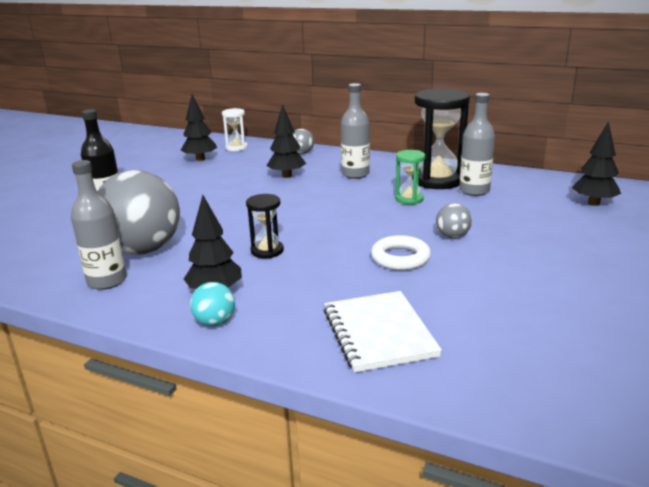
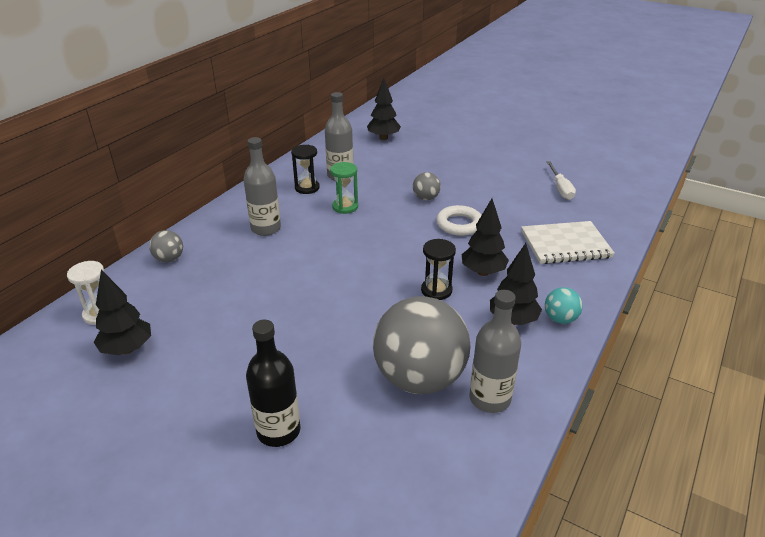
camera: 85 degrees left, 10 degrees up
black tree [267,104,306,178] -> black tree moved to [462,199,509,276]
black hourglass [412,88,470,189] -> black hourglass [291,145,320,194], size x0.51
none -> white screwdriver [546,161,576,200]

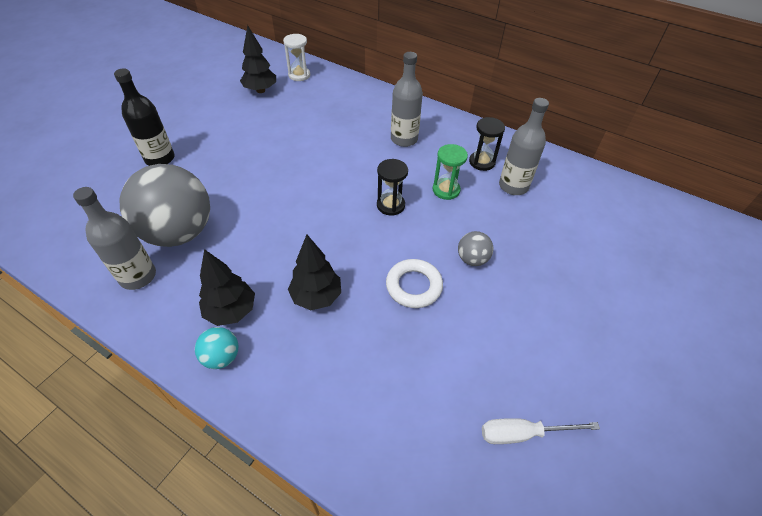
camera: 90 degrees right, 15 degrees up
grey ball [149,230,183,262] -> none
black tree [367,78,401,140] -> none
black hourglass [421,239,456,300] -> black hourglass moved to [377,159,408,216]
white notebook [521,221,615,264] -> none

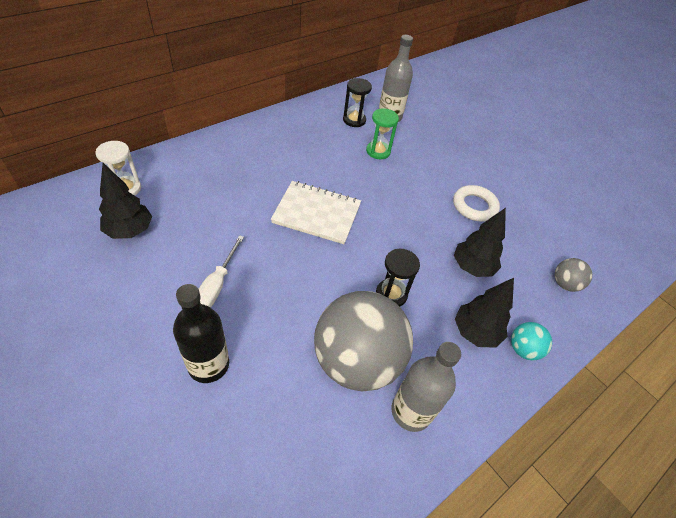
camera: 75 degrees left, 0 degrees up
black hourglass [377,159,408,216] -> black hourglass moved to [376,249,420,307]
grey bottle [391,52,423,147] -> none
grey ball [458,231,494,266] -> grey ball moved to [555,258,592,292]
white screwdriver [482,418,600,444] -> white screwdriver moved to [199,235,244,308]
none -> white notebook [271,181,361,244]

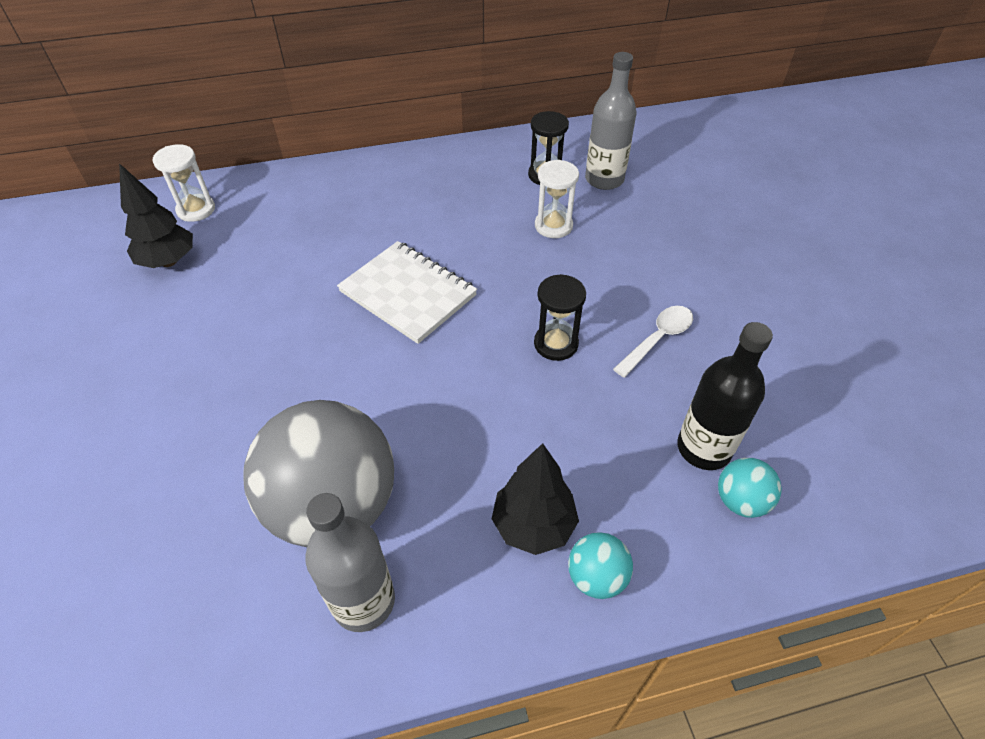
camera: 30 degrees right, 0 degrees up
black bottle [173,284,229,383] -> black bottle moved to [677,322,773,470]
white screwdriver [199,235,244,308] -> none
green hourglass [366,108,399,159] -> white hourglass [535,160,579,238]
black hourglass [376,249,420,307] -> black hourglass moved to [534,274,586,361]
white ring [453,185,500,222] -> white spoon [613,306,693,378]
black tree [454,208,506,277] -> none
grey ball [555,258,592,292] -> turquoise ball [718,458,782,518]

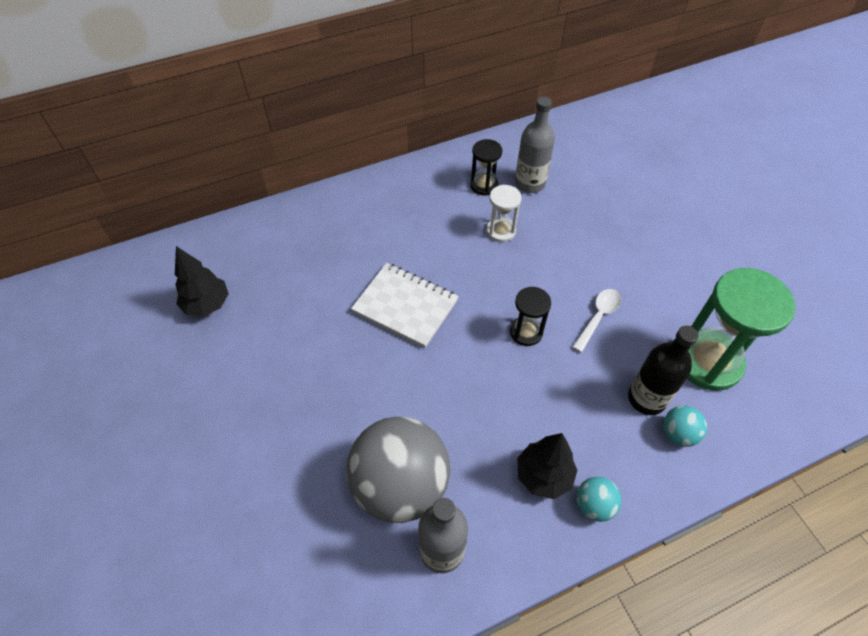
camera: 10 degrees left, 5 degrees up
white hourglass [153,144,215,222] -> none
none -> green hourglass [687,268,796,391]

